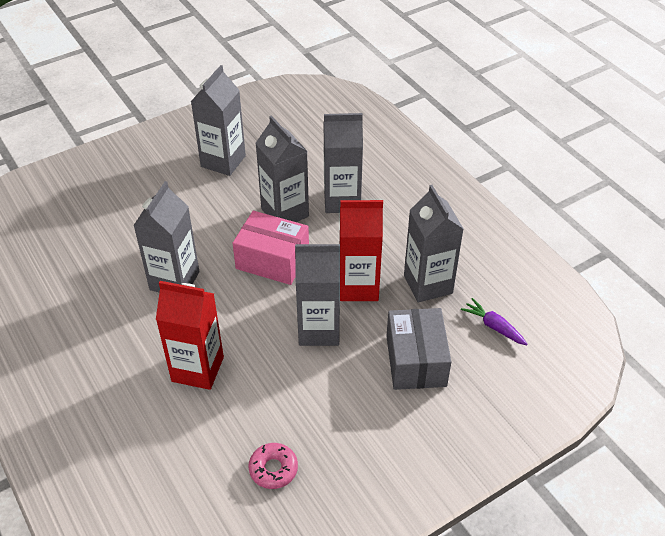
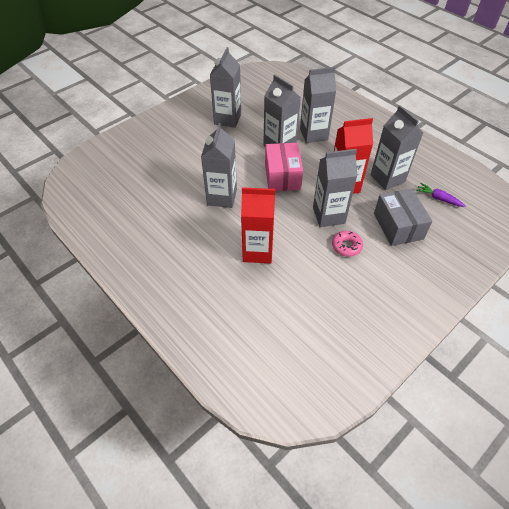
camera: 10 degrees left, 5 degrees up
pink box [233,211,309,285] -> pink box turned 75 degrees clockwise [265,143,303,191]
pink donut [248,443,298,489] -> pink donut moved to [332,231,363,257]

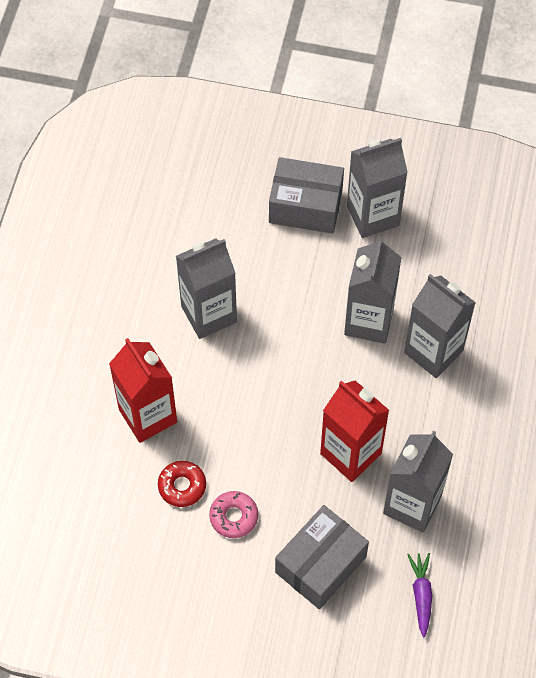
camera: 55 degrees right, 10 degrees up
pink box [265,143,303,191] -> none
grey carton [313,149,357,227] -> none
none -> red donut [158,461,206,507]
none -> grey box [269,157,344,234]

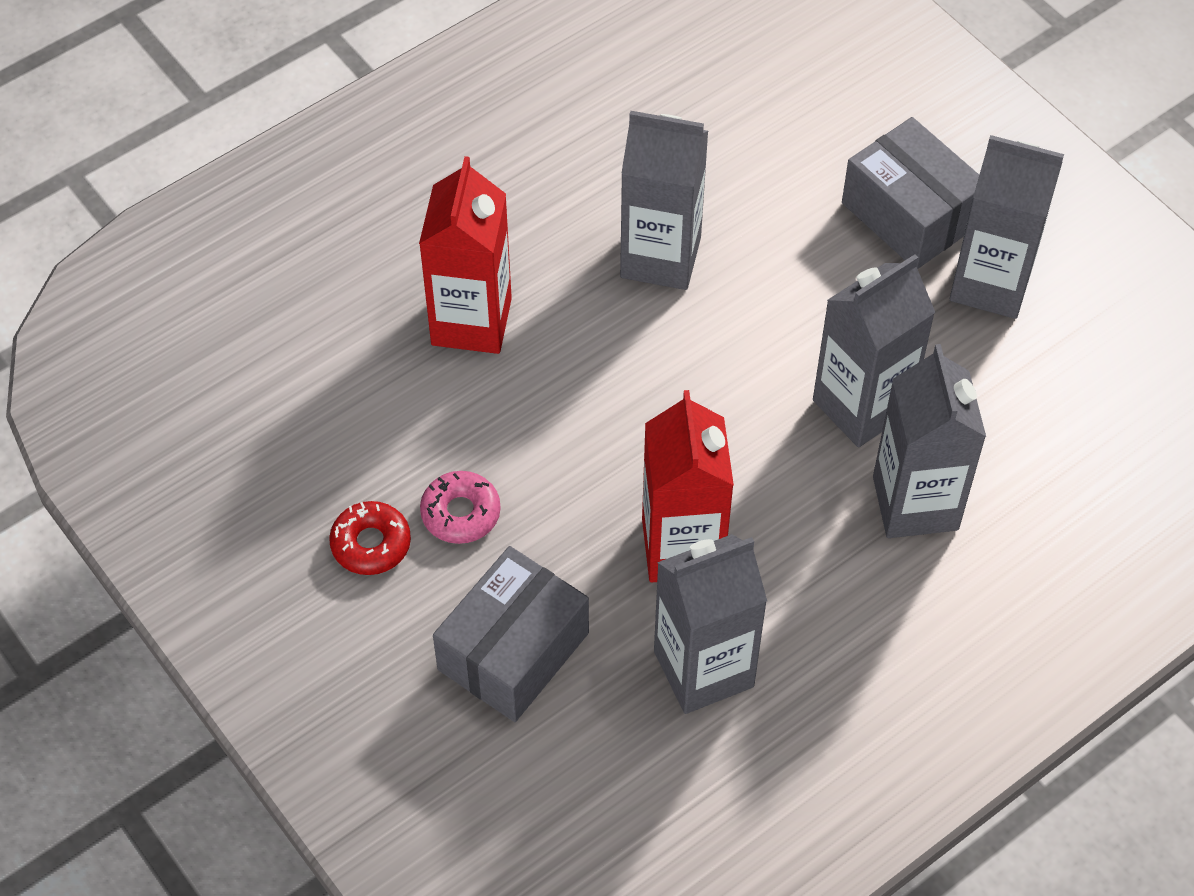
camera: 40 degrees right, 5 degrees down
red donut [158,461,206,507] -> red donut moved to [329,501,411,575]
grey box [275,505,369,609] -> grey box turned 45 degrees counterclockwise [433,546,589,722]
purple carrot [407,553,432,637] -> none

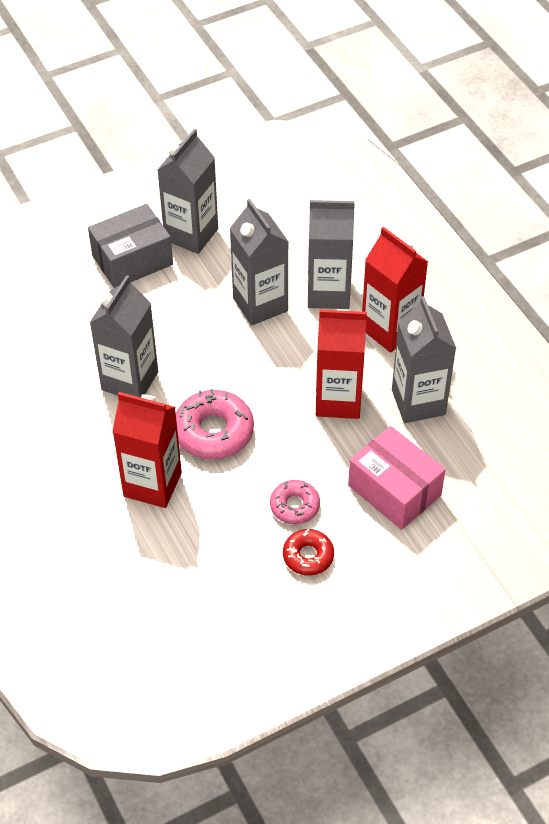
camera: 80 degrees left, 5 degrees down
grey box [433,546,589,722] -> pink box [348,426,446,530]
none -> pink donut [176,389,254,460]
none -> red carton [362,227,428,353]

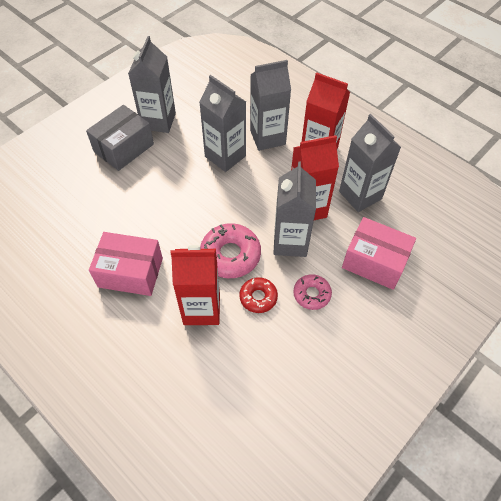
camera: 20 degrees left, 5 degrees up
grey carton [90,275,158,397] -> grey carton moved to [273,161,316,257]
red donut [283,529,334,576] -> red donut moved to [239,277,278,313]
none -> pink box [89,232,163,296]

